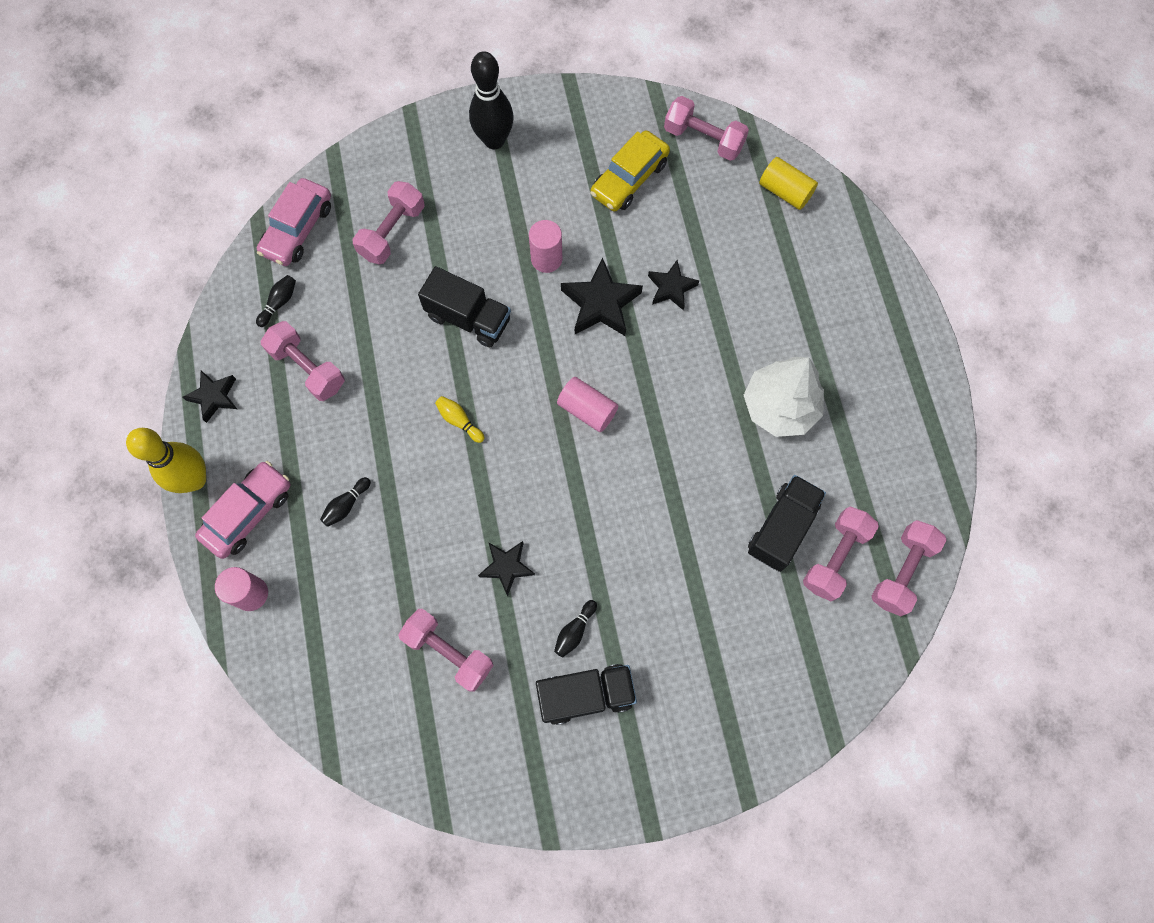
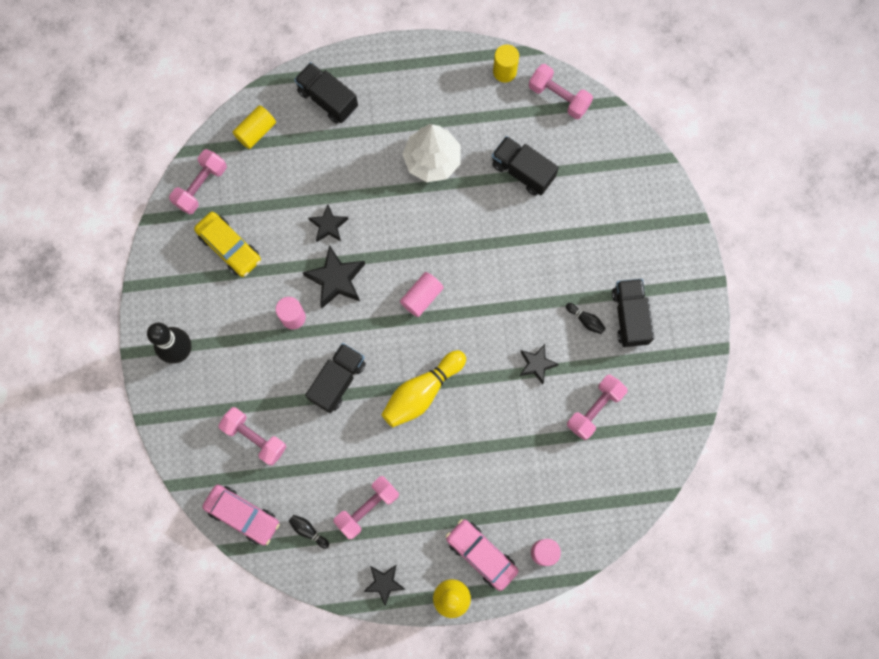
camera: 85 degrees left, 5 degrees up
black bowling pin [320,477,371,527] -> none
yellow bowling pin [435,396,485,443] -> yellow bowling pin [382,350,466,427], size x2.23
pink dumbbell [803,506,879,601] -> none
none -> black truck [294,62,358,124]
none -> yellow cylinder [493,44,519,82]

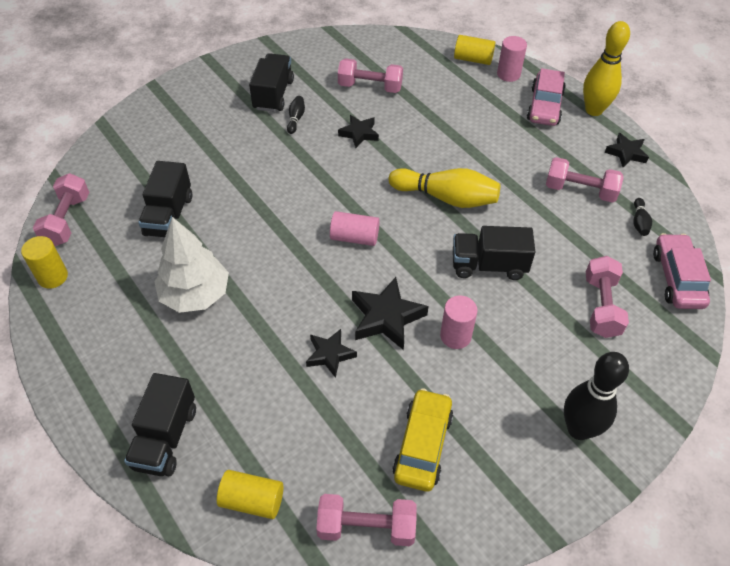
camera: 120 degrees left, 25 degrees down
black truck [612,279,654,347] -> black truck turned 135 degrees clockwise [249,53,294,112]
none -> yellow cylinder [454,35,495,65]

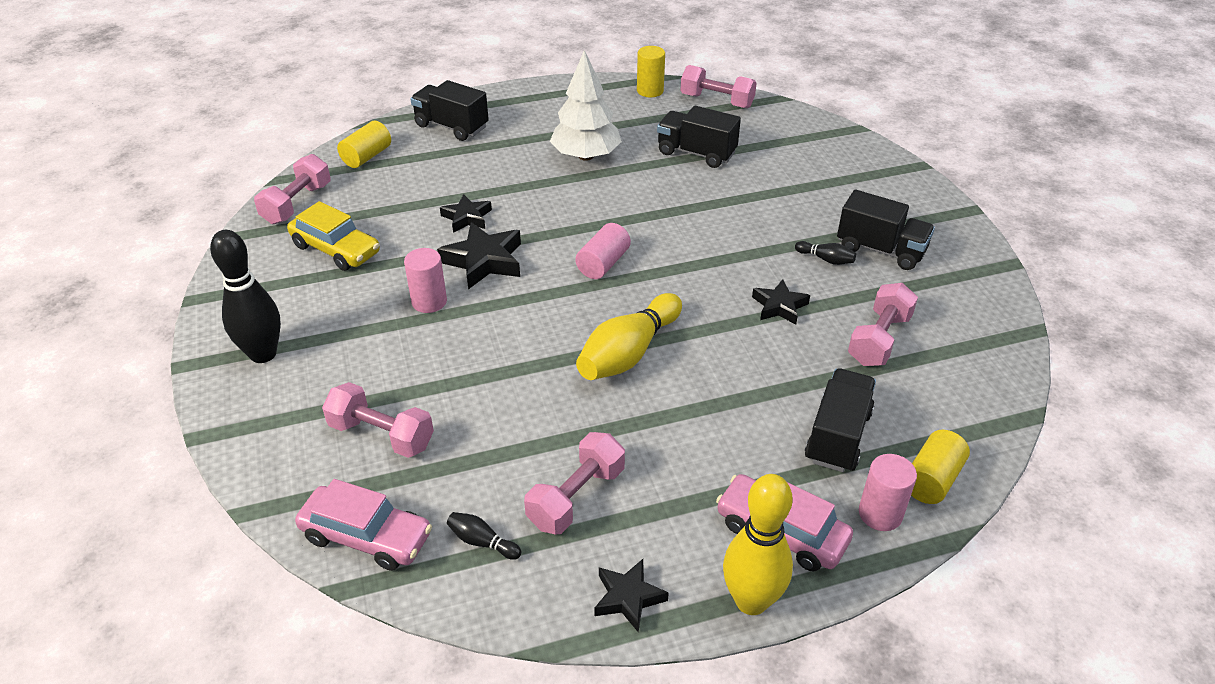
camera: 110 degrees right, 10 degrees down
black truck [453,226,535,280] -> black truck moved to [805,368,876,472]

